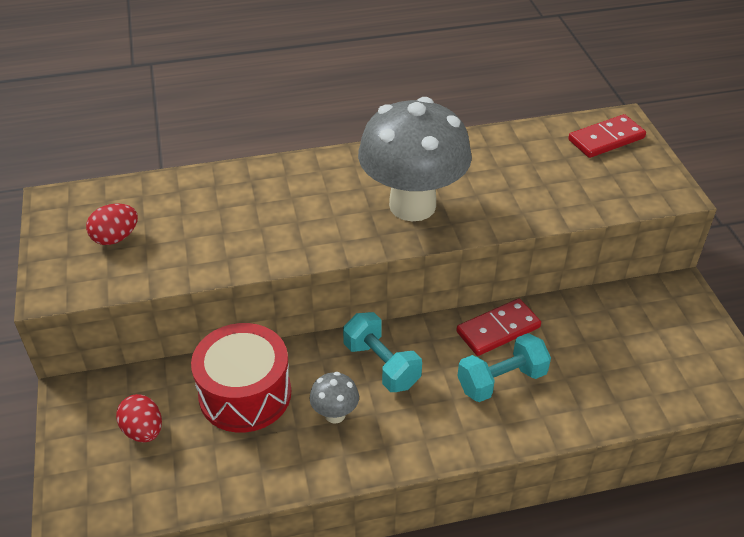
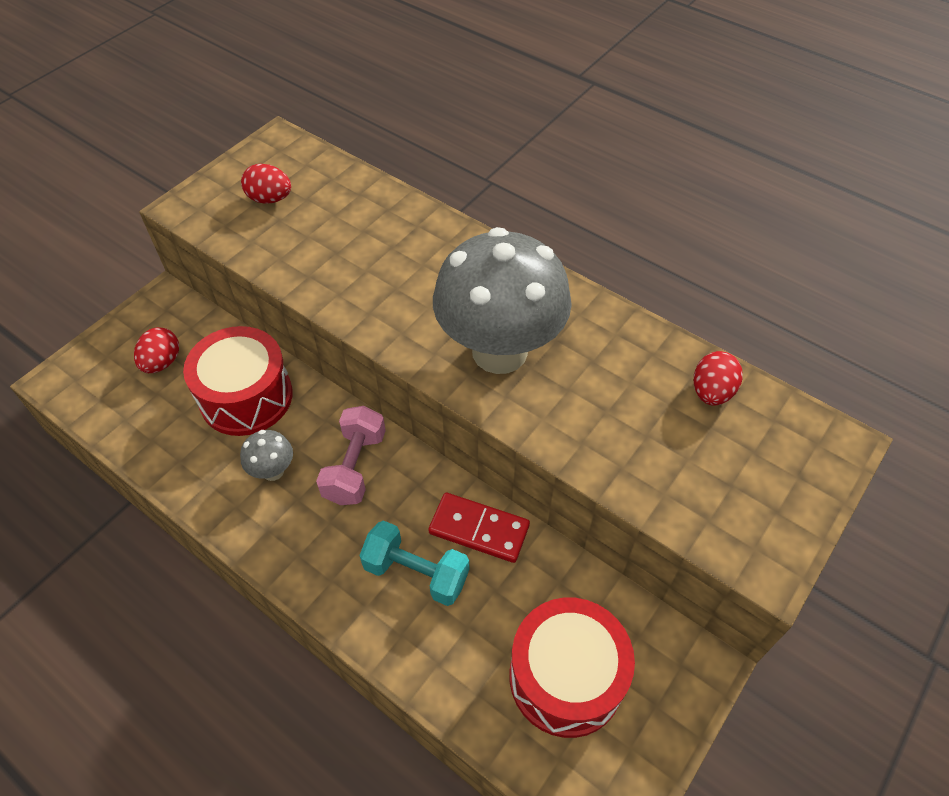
camera: 50 degrees right, 10 degrees up
turquoise dumbbell [343,312,422,392] -> pink dumbbell [316,406,386,505]
red domino [568,114,646,158] -> none
none -> red drum [509,597,635,738]
none -> red egg [694,351,743,405]

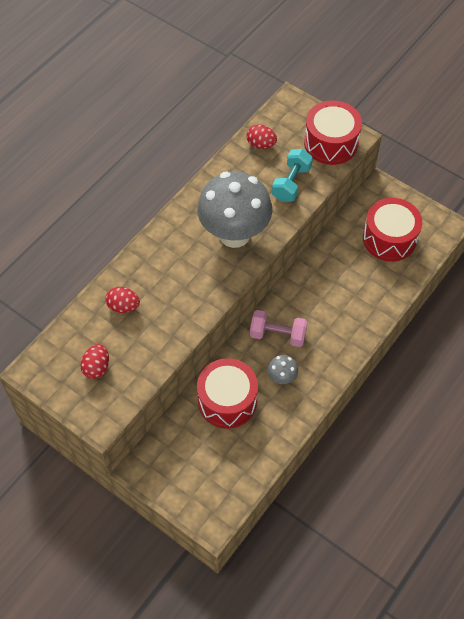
camera: 90 degrees left, 5 degrees up
red egg [134,327,179,373] -> red egg moved to [105,287,140,313]
turquoise dumbbell [359,520,469,606] -> turquoise dumbbell moved to [272,149,313,202]
red domino [428,493,530,563] -> none
none -> red drum [304,100,362,165]

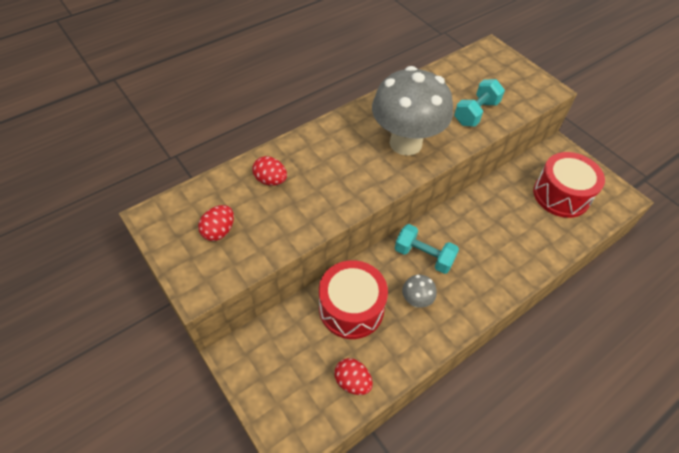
camera: 15 degrees right, 5 degrees down
red egg [246,124,277,149] -> red egg moved to [334,358,373,395]
pink dumbbell [250,310,307,347] -> turquoise dumbbell [395,224,459,274]
red drum [304,100,362,165] -> none

